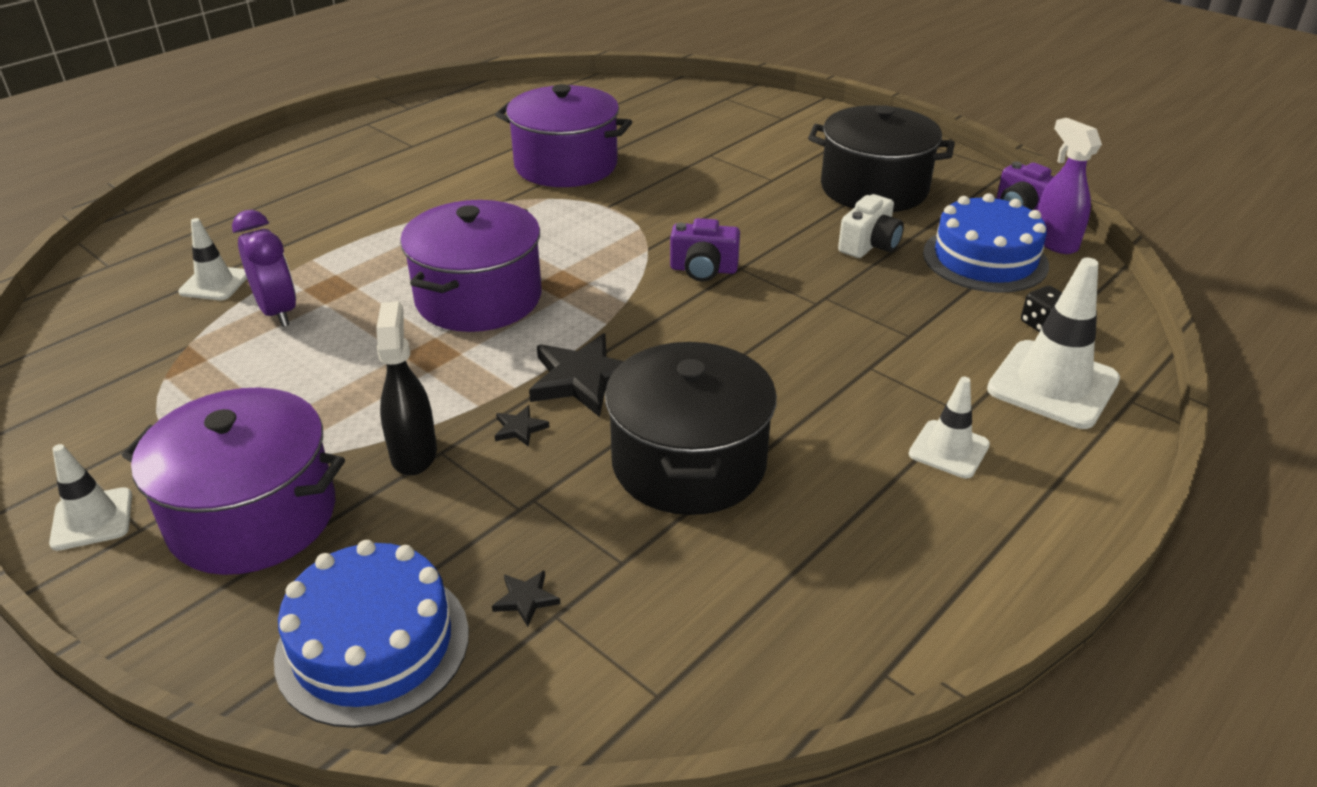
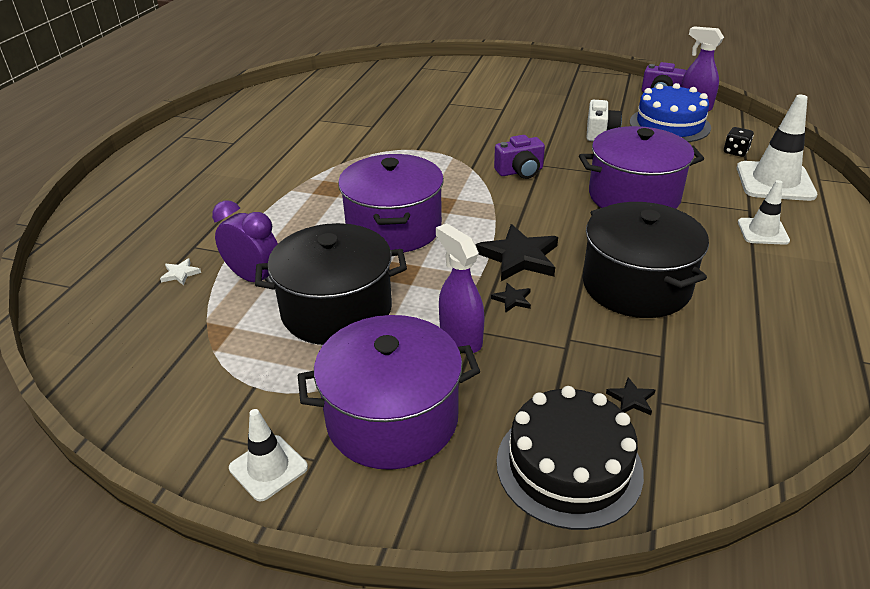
camera: 25 degrees left, 0 degrees up
white traffic cone [178,218,247,300] -> white star [160,258,201,285]
blue cake [274,540,469,728] -> black cake [497,386,644,530]
black spray bottle [376,301,437,476] -> purple spray bottle [436,223,485,353]
purple pot [495,84,632,187] -> purple pot moved to [579,126,704,209]
black pot [808,105,955,212] -> black pot moved to [255,223,407,345]

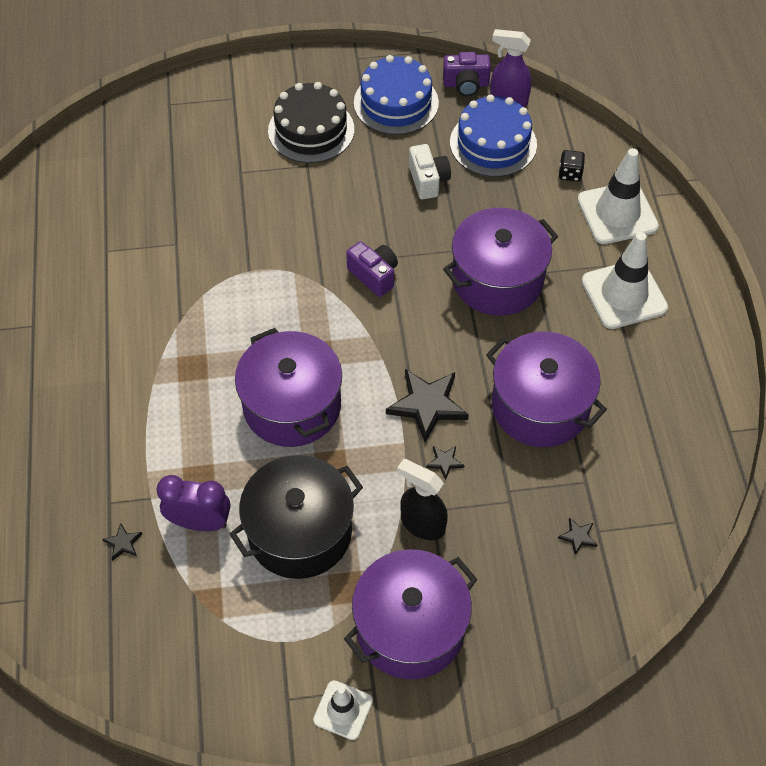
camera: 25 degrees left, 20 degrees up
white star [160,258,201,285] -> black star [102,523,142,561]
purple spray bottle [436,223,485,353] -> black spray bottle [397,459,448,540]
purple camera [494,135,545,179] -> purple camera turned 90 degrees counterclockwise [346,241,398,297]
black cake [497,386,644,530] -> black cake moved to [268,82,354,163]
black pot [583,202,709,318] -> purple pot [486,332,607,447]
white traffic cone [738,180,790,245] -> white traffic cone [581,232,668,329], size x1.74
none -> blue cake [354,55,439,135]

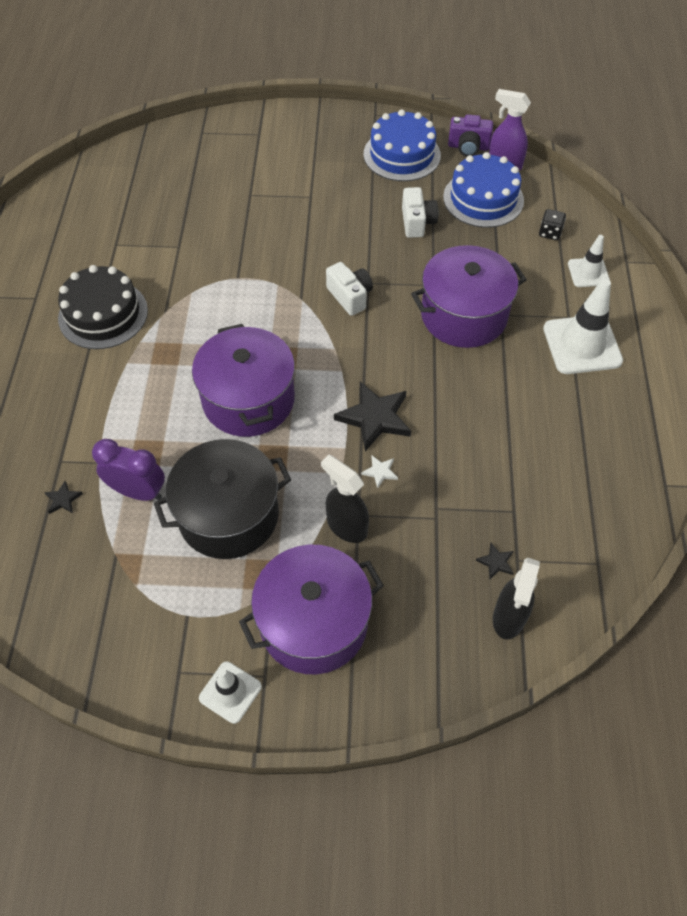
camera: 10 degrees right, 0 degrees up
black cake [268,82,354,163] -> black cake moved to [58,265,148,349]
purple camera [346,241,398,297] -> white camera [326,262,373,316]
black star [426,446,464,480] -> white star [361,456,398,489]
purple pot [486,332,607,447] -> none
white traffic cone [577,148,659,244] -> white traffic cone [568,235,610,287], size x0.58
none -> black spray bottle [493,557,540,639]

